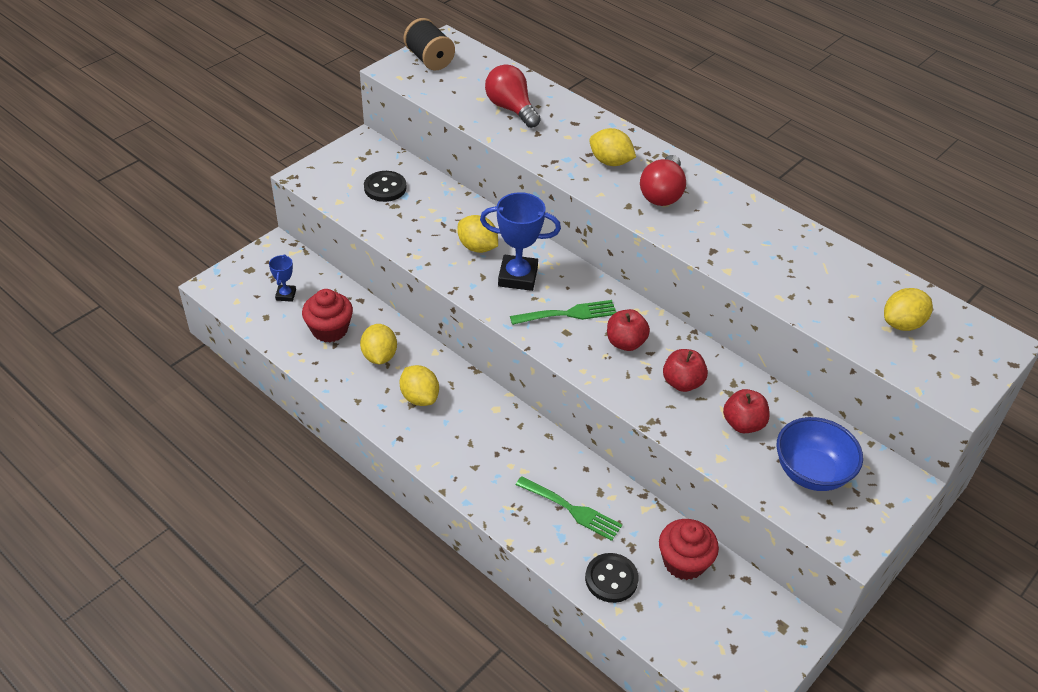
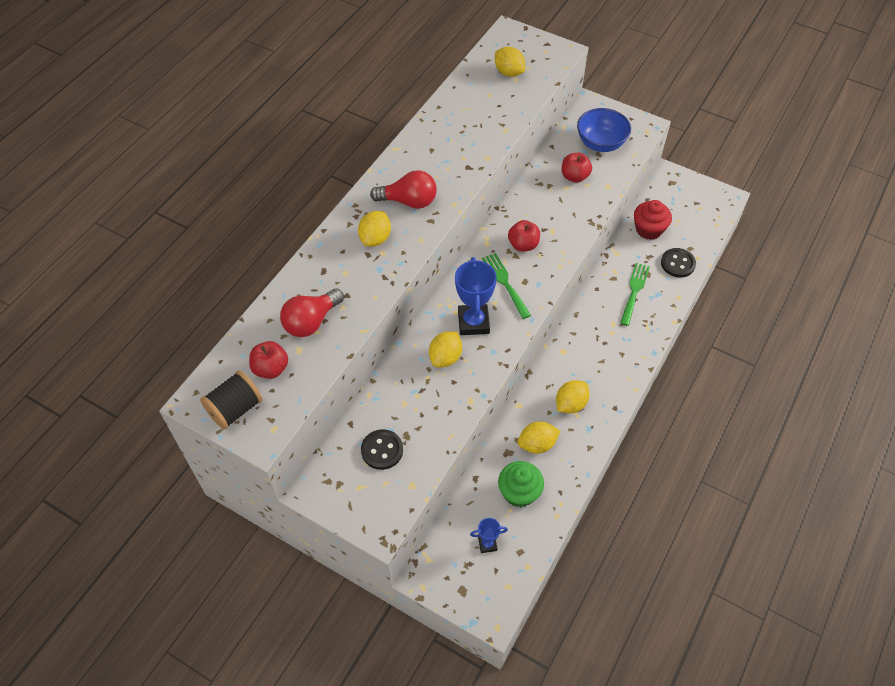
camera: 100 degrees left, 10 degrees up
red cupcake [302,289,353,343] -> green cupcake [498,461,544,507]
red apple [663,349,708,392] -> red apple moved to [249,341,288,379]

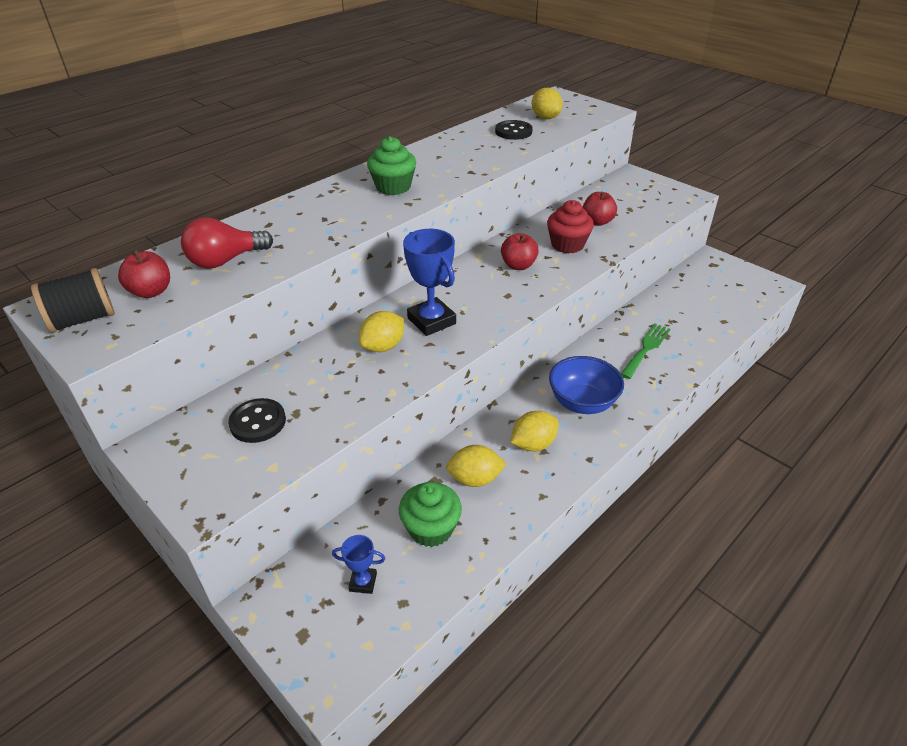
camera: 15 degrees right, 15 degrees down
yellow lemon [358,211,391,247] -> none
red light bulb [370,170,437,209] -> green cupcake [367,136,416,195]
blue trophy [455,257,497,335] -> blue trophy turned 45 degrees counterclockwise [403,229,456,336]
green fork [482,253,531,319] -> none
blue bowl [577,108,631,152] -> blue bowl moved to [549,356,624,414]
red cupcake [634,200,672,240] -> red cupcake moved to [547,200,594,253]
black button [661,248,696,278] -> black button moved to [495,120,533,140]

